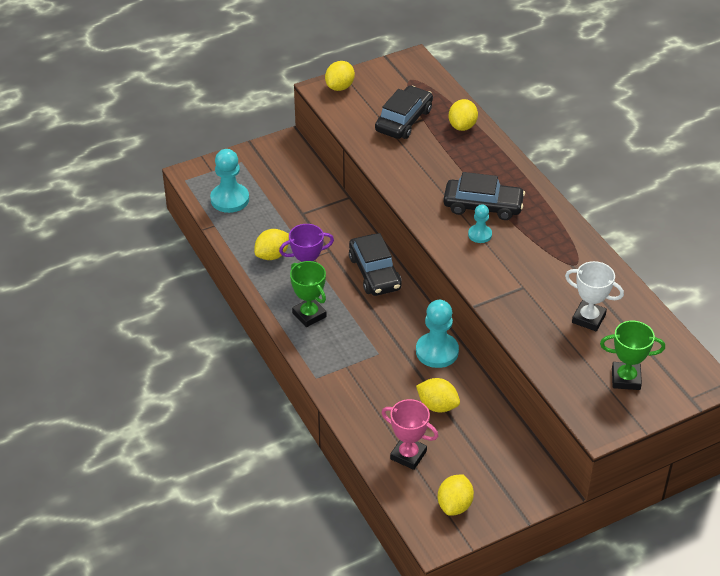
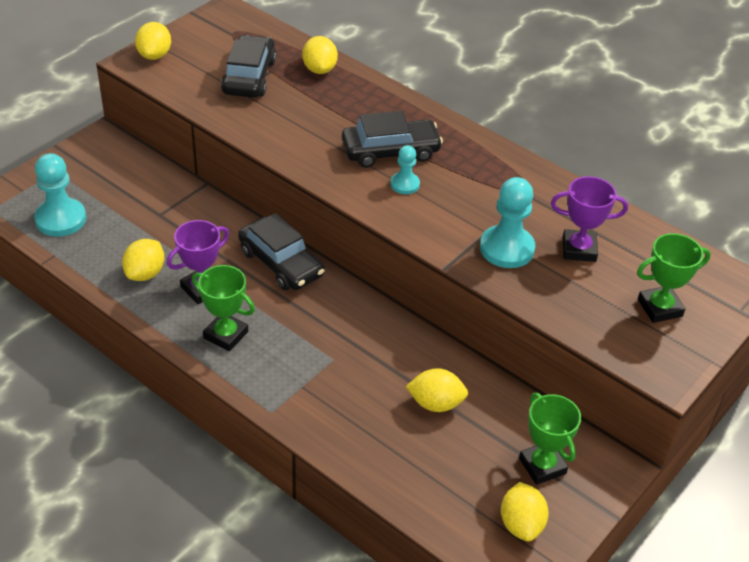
camera: 25 degrees left, 0 degrees up
pink trophy [381,399,438,470] -> none
turquoise pawn [416,300,459,368] -> turquoise pawn moved to [480,177,535,268]
white trophy [565,261,624,331] -> purple trophy [551,176,628,262]
none -> green trophy [519,393,581,485]

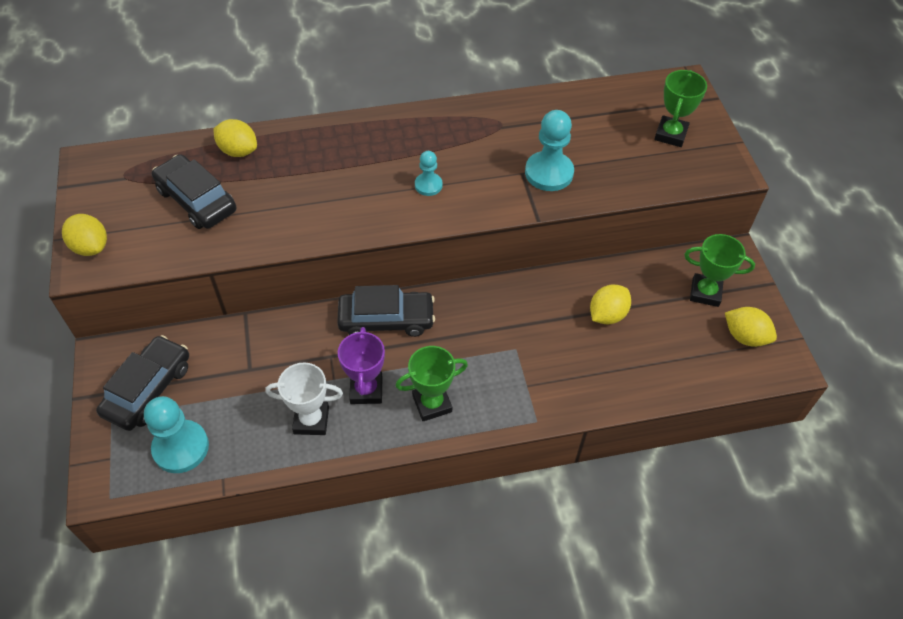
camera: 50 degrees left, 10 degrees up
yellow lemon [122,239,164,281] -> white trophy [265,363,343,435]
black car [342,111,443,168] -> black car moved to [96,335,189,431]
purple trophy [551,176,628,262] -> none

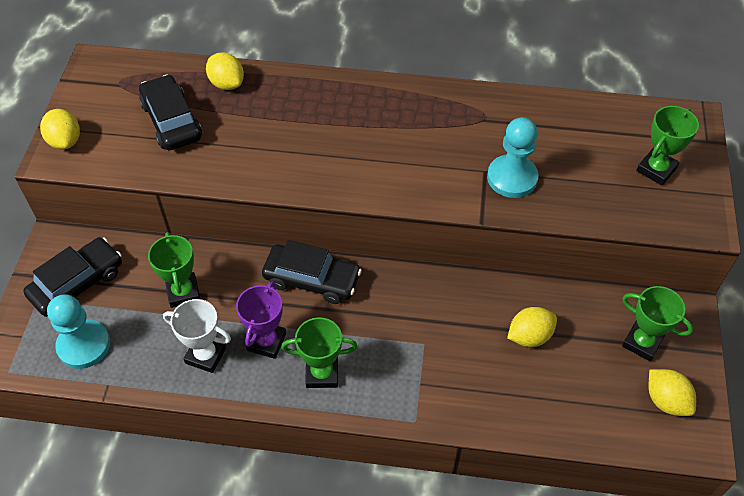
camera: 20 degrees right, 0 degrees up
turquoise pawn [415,151,443,196] -> none
none -> green trophy [148,232,200,308]

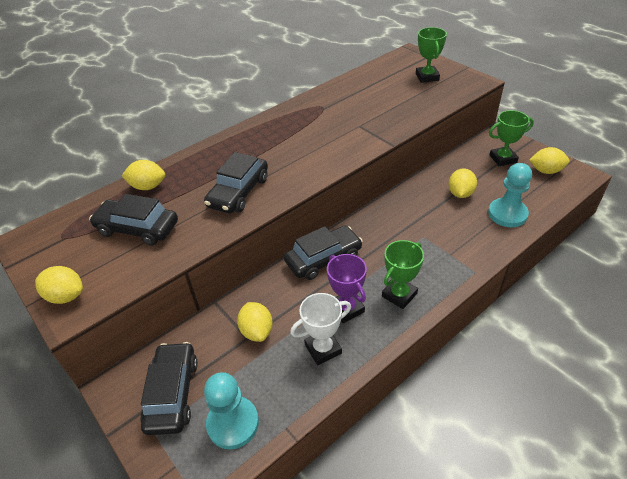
camera: 45 degrees left, 10 degrees down
green trophy [148,232,200,308] -> yellow lemon [237,302,273,342]
turquoise pawn [487,117,539,198] -> turquoise pawn moved to [488,163,532,227]
none -> black car [204,152,268,213]

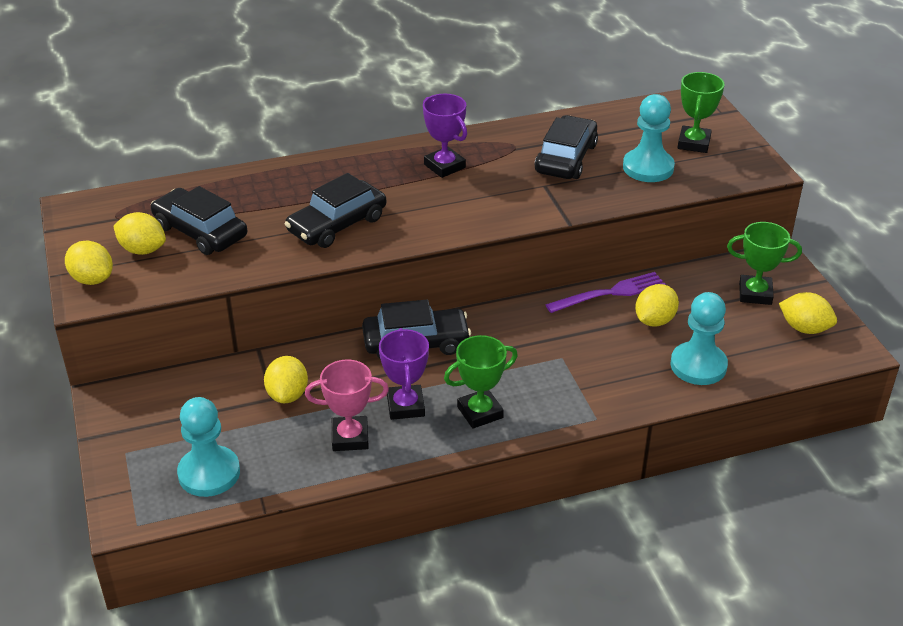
camera: 20 degrees right, 5 degrees down
yellow lemon [122,160,165,190] -> yellow lemon moved to [113,212,166,255]
black car [140,342,198,435] -> black car moved to [535,115,598,179]
white trophy [290,293,351,365] -> pink trophy [305,360,389,451]
none -> purple trophy [423,94,467,178]
none -> purple fork [546,272,666,313]
none -> turquoise pawn [623,94,675,182]

